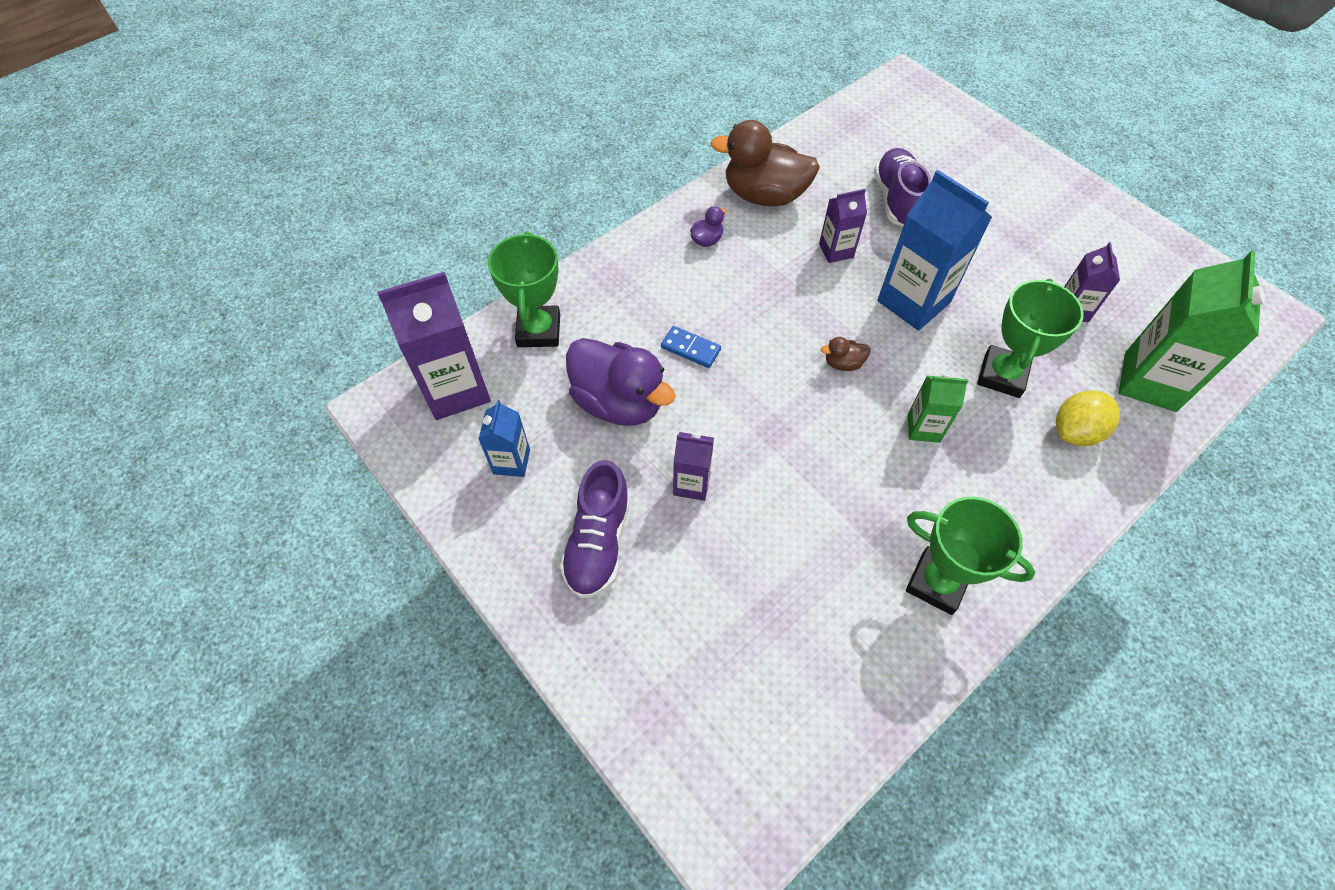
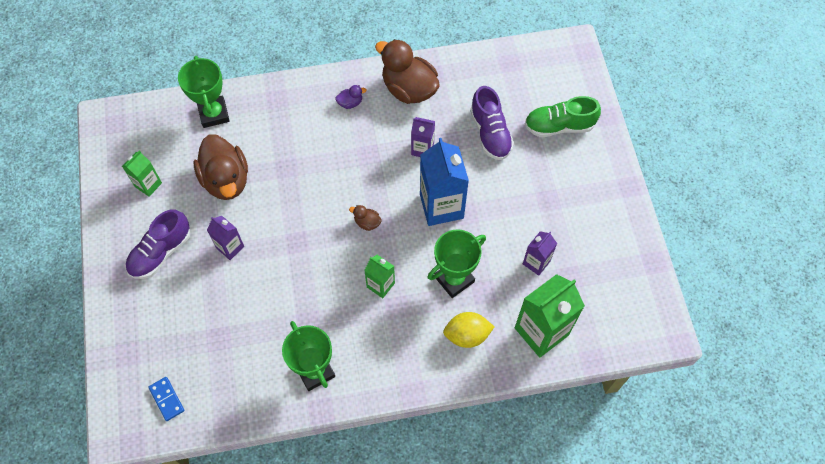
camera: 30 degrees right, 5 degrees up
purple carton [377,272,491,420] -> none
blue carton [478,400,530,477] -> green carton [122,151,162,197]
green trophy [488,231,560,347] -> green trophy turned 45 degrees counterclockwise [178,56,230,128]
purple duck [566,338,675,426] -> brown duck [194,134,248,200]
blue domino [661,326,721,368] -> blue domino moved to [149,377,184,421]
purple shoe [874,148,931,226] -> purple shoe turned 135 degrees clockwise [470,86,514,160]
none -> green shoe [525,96,601,137]

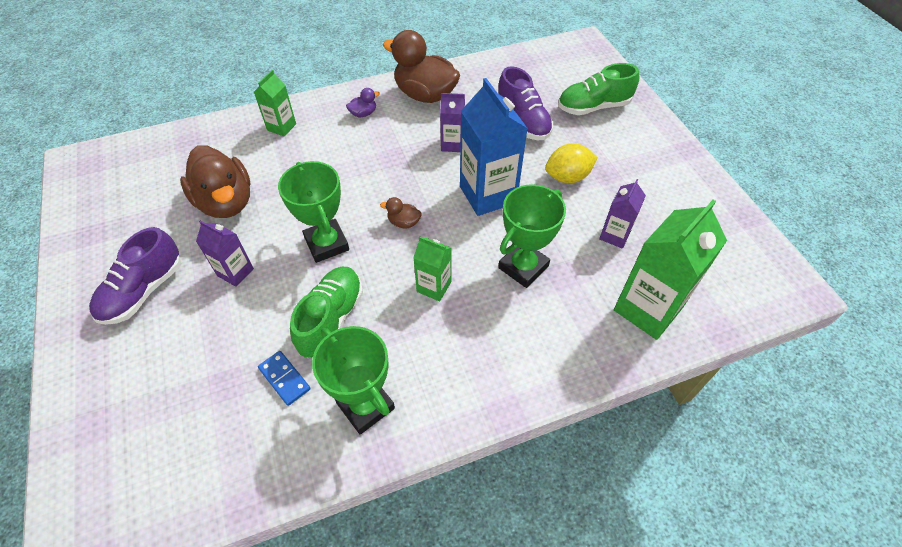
camera: 10 degrees left, 10 degrees down
green carton [122,151,162,197] -> green carton moved to [254,70,296,137]
blue domino [149,377,184,421] -> blue domino moved to [258,351,310,406]
green trophy [178,56,230,128] -> green trophy moved to [278,161,349,263]
yellow lemon [443,312,494,348] -> yellow lemon moved to [545,144,598,183]
none -> green shoe [290,267,363,358]

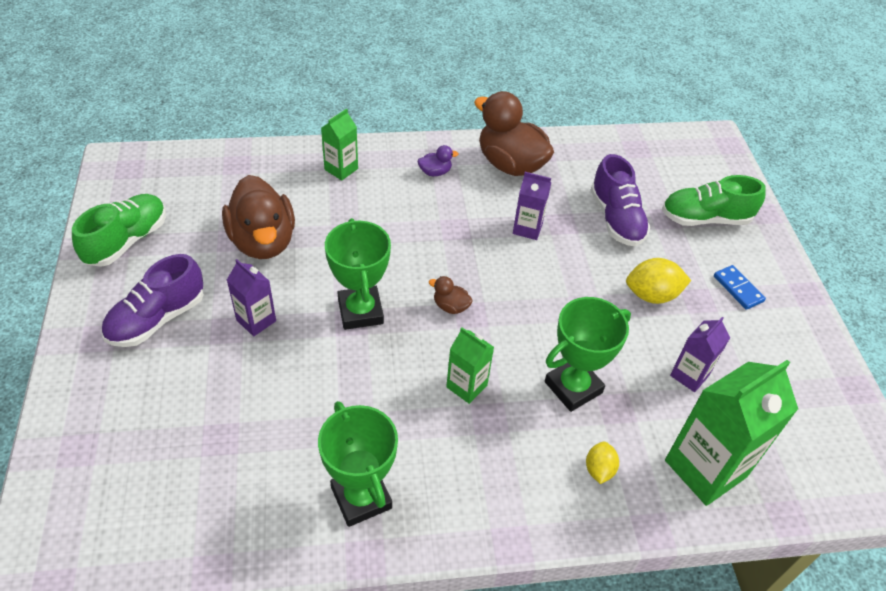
camera: 10 degrees right, 5 degrees down
blue domino [258,351,310,406] -> blue domino moved to [714,265,766,310]
green shoe [290,267,363,358] -> green shoe moved to [72,194,166,267]
blue carton [460,78,528,216] -> none
none -> yellow lemon [586,442,619,484]

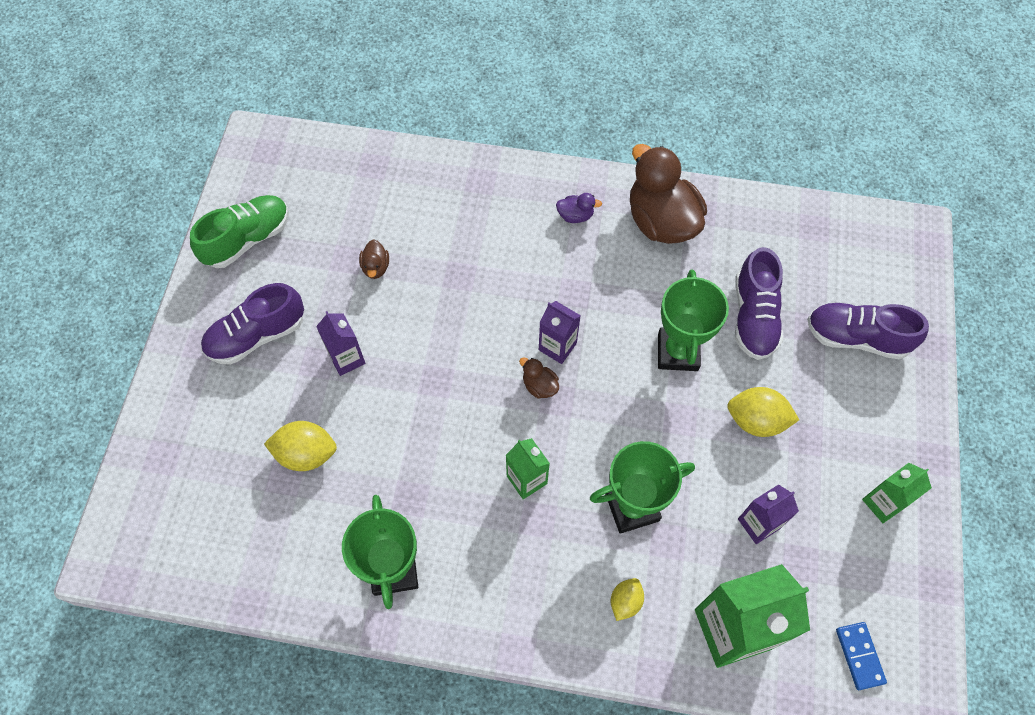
camera: 20 degrees right, 15 degrees up
brown duck [222,175,295,259] -> brown duck [359,239,389,279], size x0.42
green carton [321,108,358,180] -> green carton moved to [862,463,932,523]
green trophy [325,218,391,330] -> green trophy moved to [658,269,729,371]
purple carton [513,172,551,240] -> purple carton moved to [539,301,581,364]
green shoe [662,175,766,226] -> purple shoe [807,303,929,359]
blue domino [714,265,766,310] -> blue domino moved to [836,622,887,690]
none -> yellow lemon [264,421,337,471]

